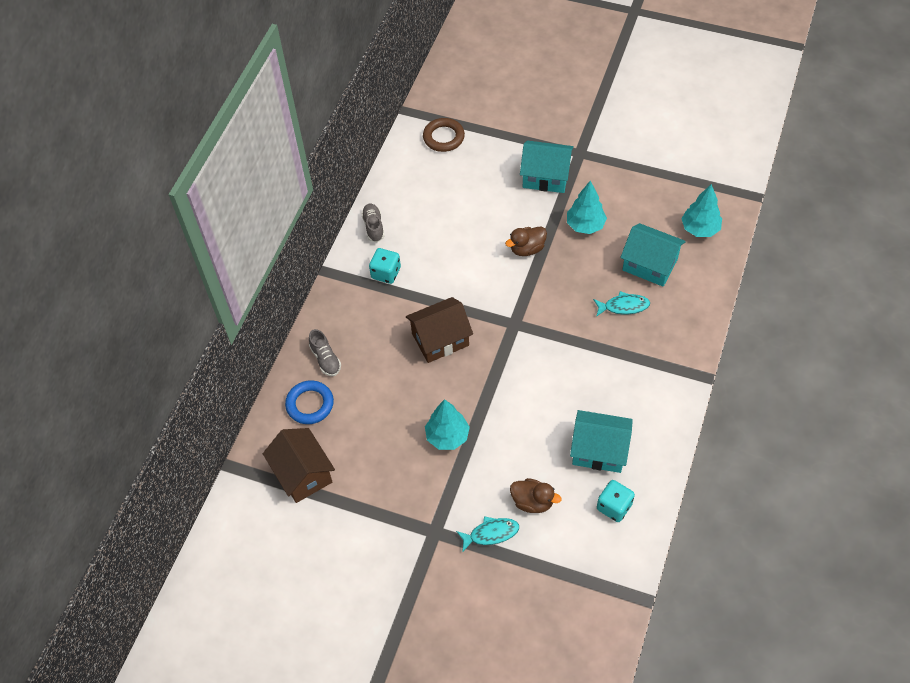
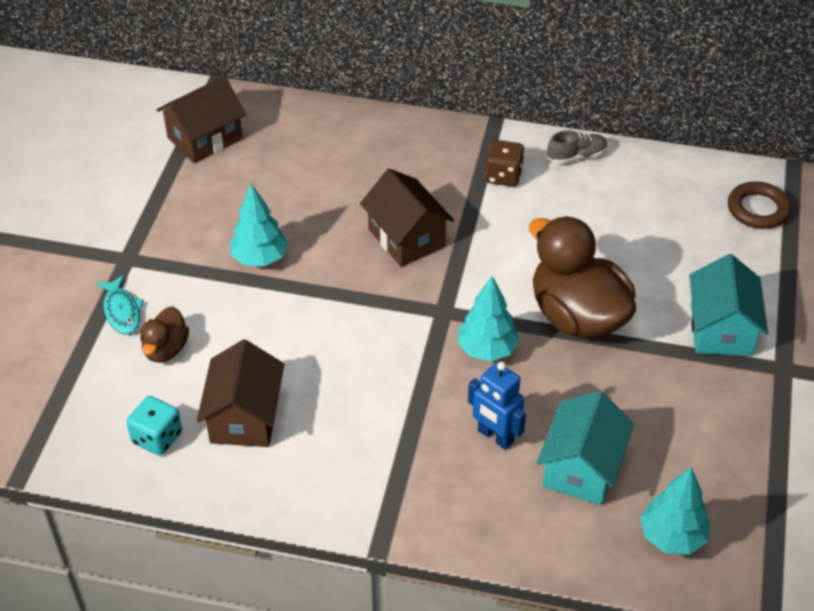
camera: 80 degrees right, 10 degrees down
blue ring [285,380,334,424] -> none
grey shoe [309,329,341,376] -> none
turquoise dice [369,248,401,284] -> brown dice [485,140,524,187]
brown duck [505,226,547,256] -> brown duck [529,216,636,339], size x2.03
turquoise tree [567,181,607,234] -> turquoise tree moved to [457,276,520,361]
turquoise house [570,410,633,473] -> brown house [197,339,284,447]
turquoise fish [593,291,650,317] -> blue robot [468,362,526,450]

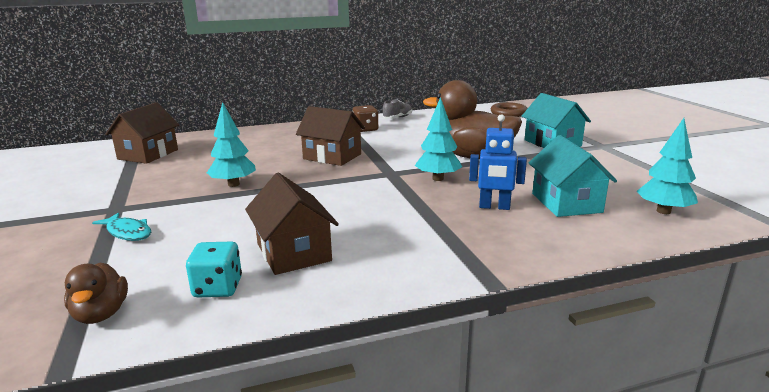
camera: 30 degrees left, 25 degrees down
brown duck [141,306,189,362] -> brown duck moved to [64,263,128,324]

